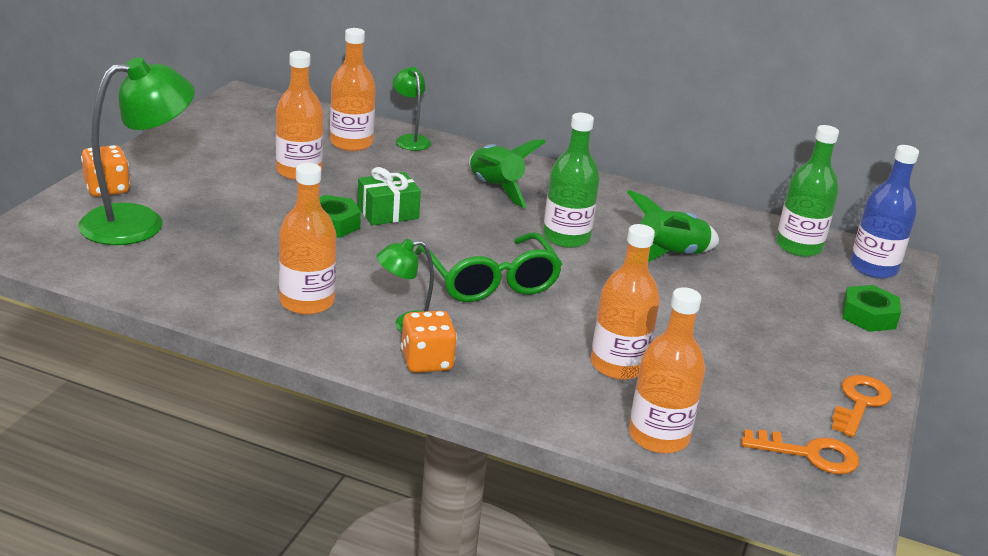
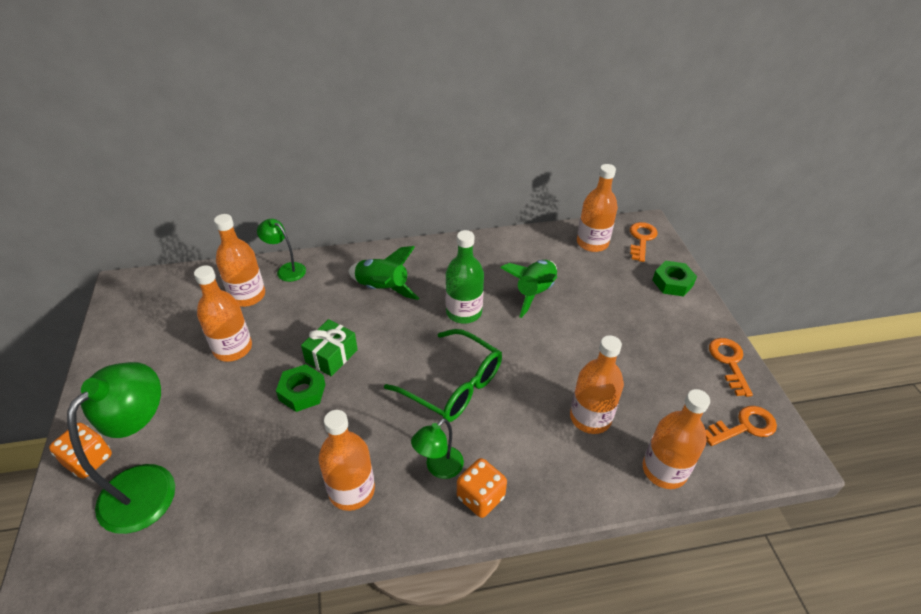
camera: 30 degrees left, 15 degrees up
green bottle [776,125,839,257] -> orange bottle [577,164,618,252]
blue bottle [850,145,919,279] -> orange key [630,222,658,262]

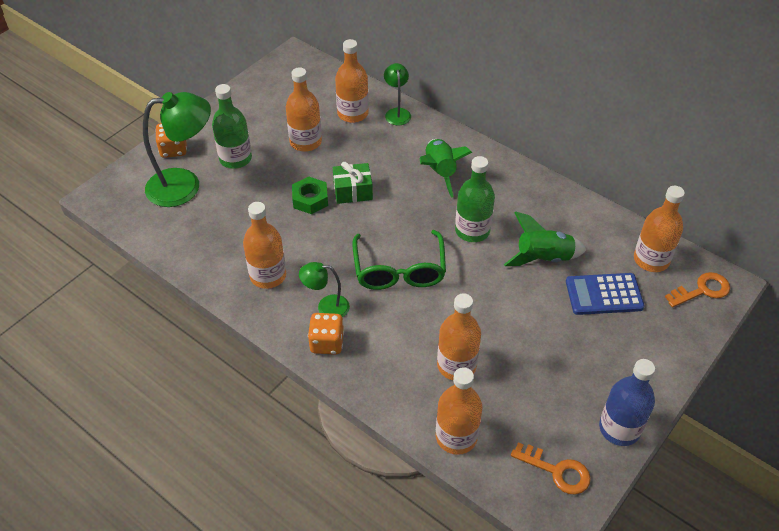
camera: 50 degrees right, 5 degrees up
green nut [652,261,697,297] -> none
orange key [709,338,753,397] -> blue bottle [599,359,655,446]
none -> green bottle [212,84,252,169]
none -> blue calculator [566,273,644,315]

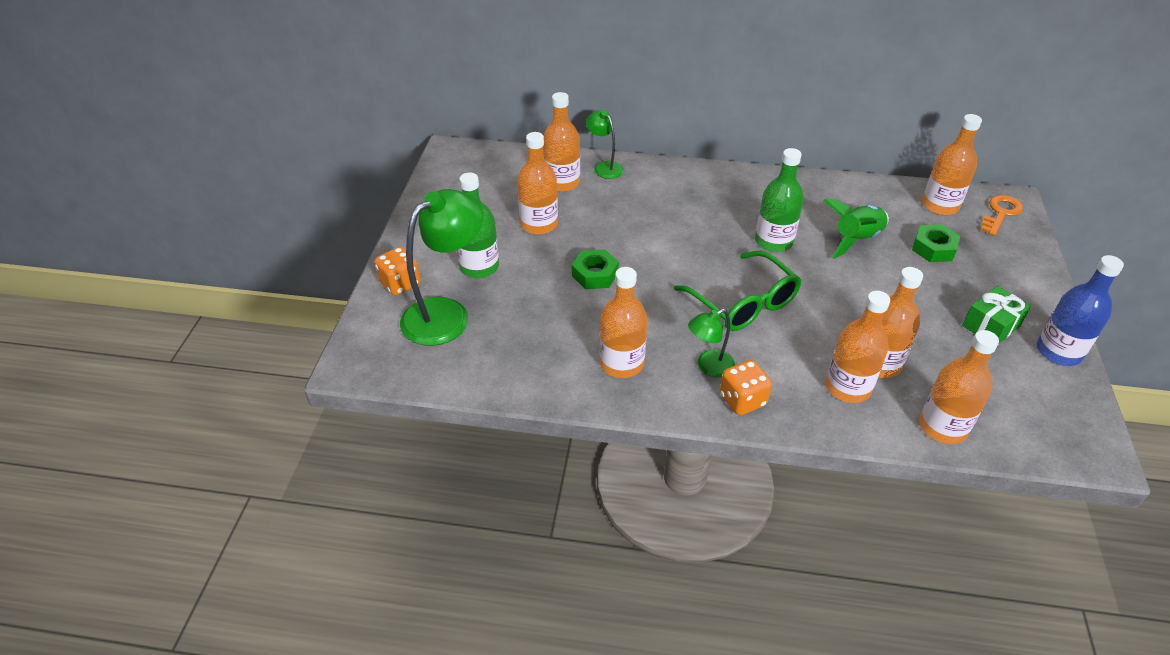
camera: 30 degrees left, 5 degrees down
green gift [333,162,373,204] -> green gift moved to [962,286,1031,343]
green rocket [420,139,472,198] -> none
orange key [511,442,591,495] -> none
blue calculator [566,273,644,315] -> green nut [912,224,960,262]
none -> orange bottle [826,291,890,403]

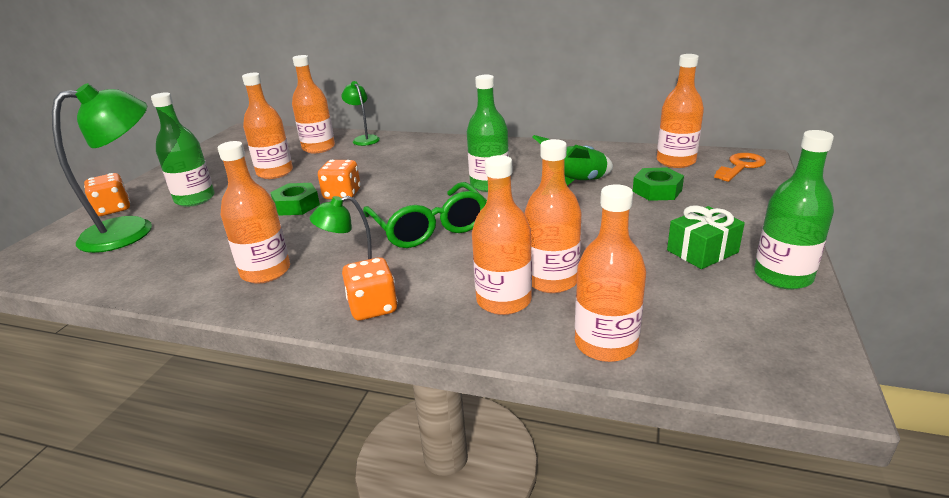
camera: 10 degrees right, 15 degrees down
blue bottle [1037,255,1124,366] -> green bottle [754,130,834,290]
none -> orange dice [318,160,361,200]

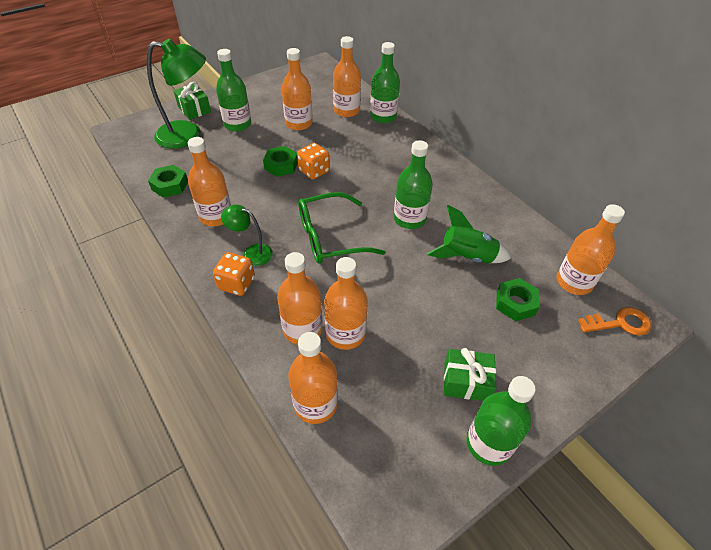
camera: 35 degrees right, 20 degrees up
orange dice [84,173,130,216] -> green gift [173,82,211,120]
green lamp [341,81,380,146] -> green bottle [370,42,400,123]
green glasses [363,182,487,248] -> green glasses turned 60 degrees clockwise [298,192,385,264]
none -> green nut [148,165,188,198]

